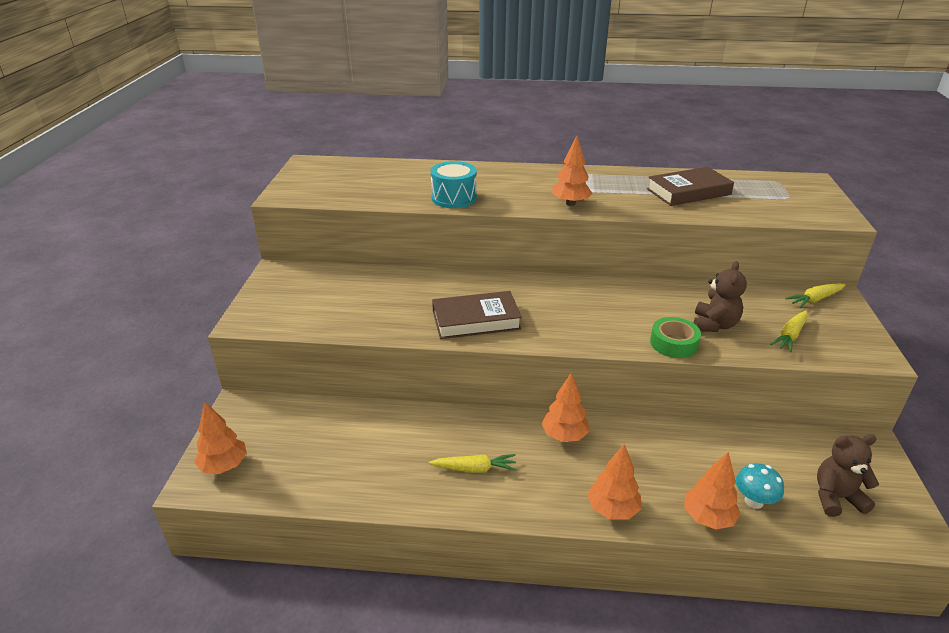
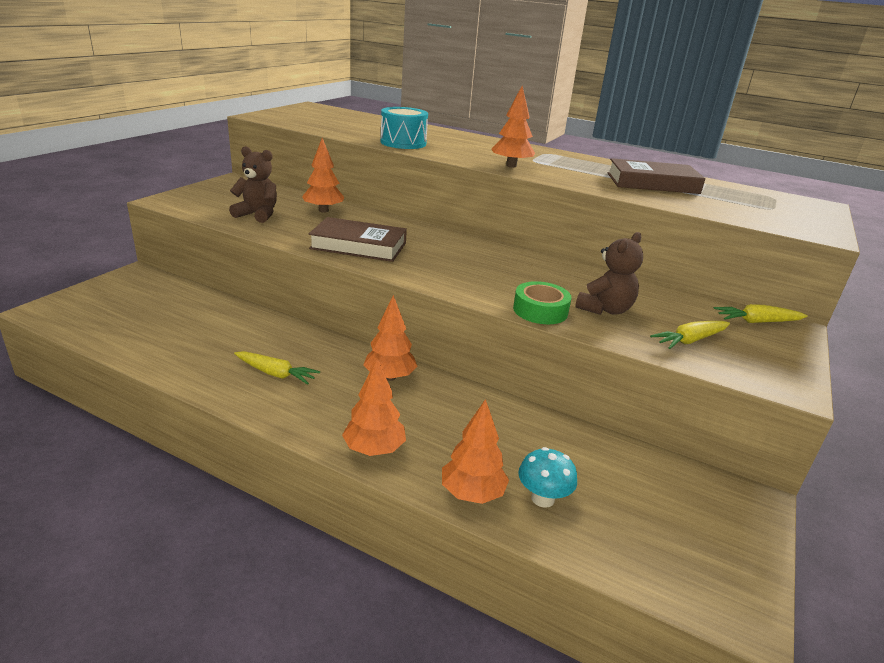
camera: 20 degrees right, 5 degrees down
orange tree [194,402,247,474] -> orange tree moved to [302,138,344,213]
brown teddy bear [817,434,879,517] -> brown teddy bear moved to [229,146,277,223]

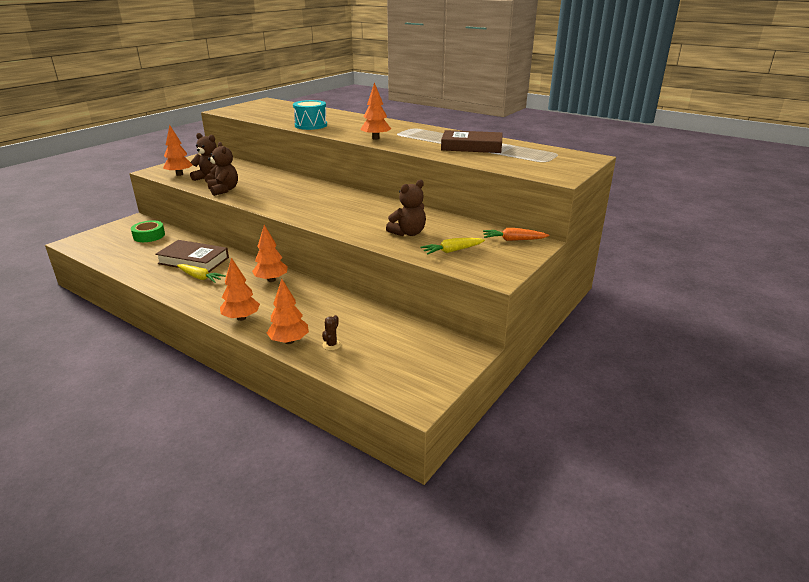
camera: 10 degrees right, 0 degrees up
orange tree [302,138,344,213] -> orange tree moved to [163,124,192,176]
brown book [309,217,407,262] -> brown book moved to [155,240,229,272]
green tape [513,281,572,324] -> green tape moved to [131,220,165,242]
turquoise mushroom [518,447,577,508] -> brown cactus [322,315,341,350]
yellow carrot [714,304,808,323] -> orange carrot [483,228,549,241]
none -> brown teddy bear [207,142,238,196]

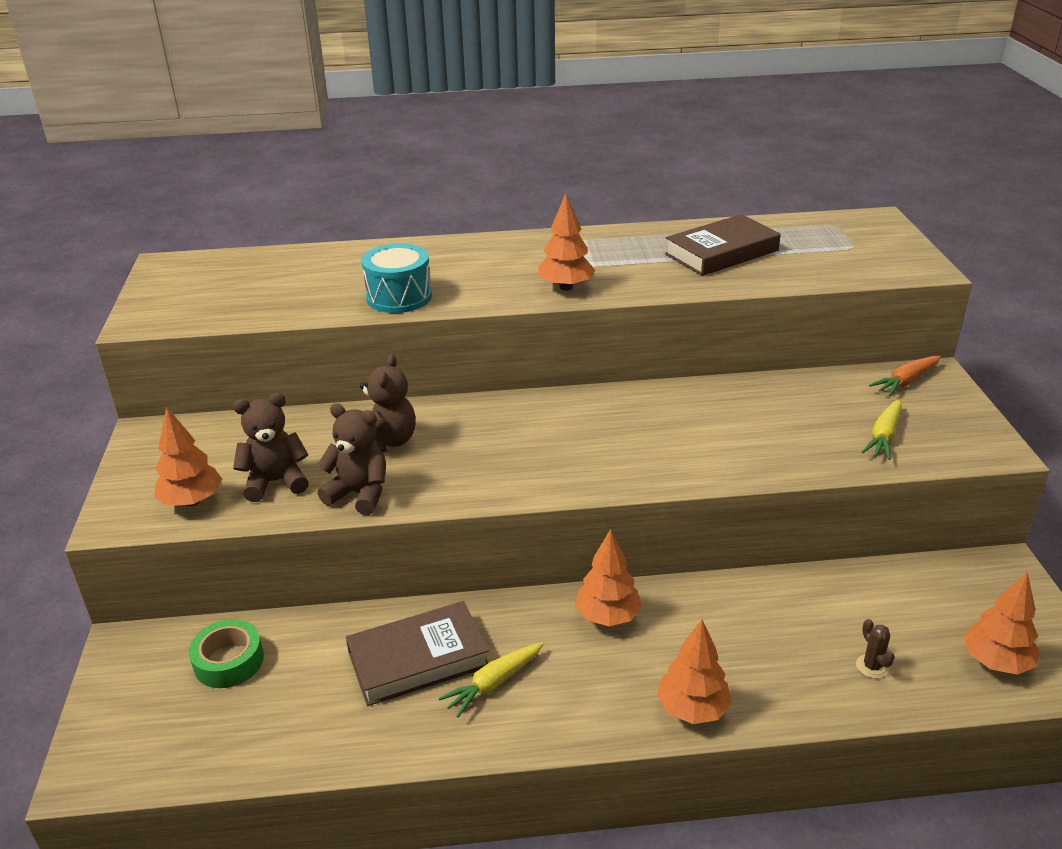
camera: 40 degrees left, 5 degrees up
yellow carrot [177,264,226,283] -> yellow carrot turned 150 degrees clockwise [438,642,544,718]
orange tree [267,279,309,344] -> orange tree moved to [963,572,1039,675]
brown teddy bear [386,180,426,236] -> brown teddy bear moved to [360,354,416,452]

